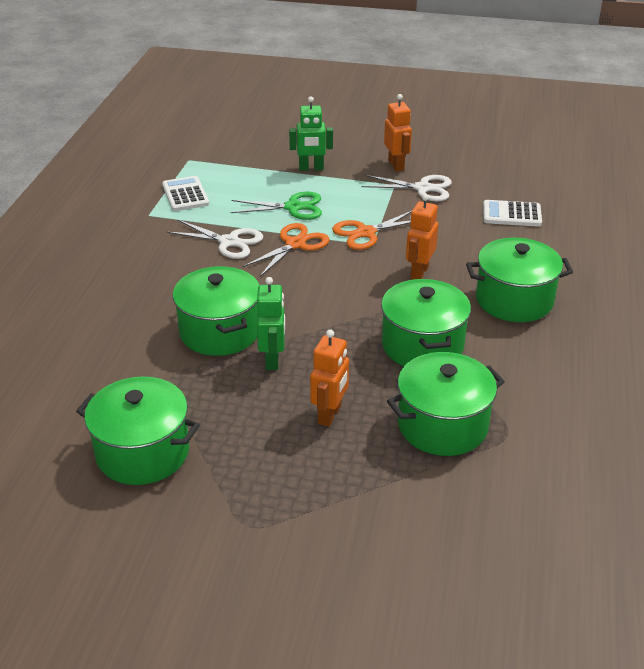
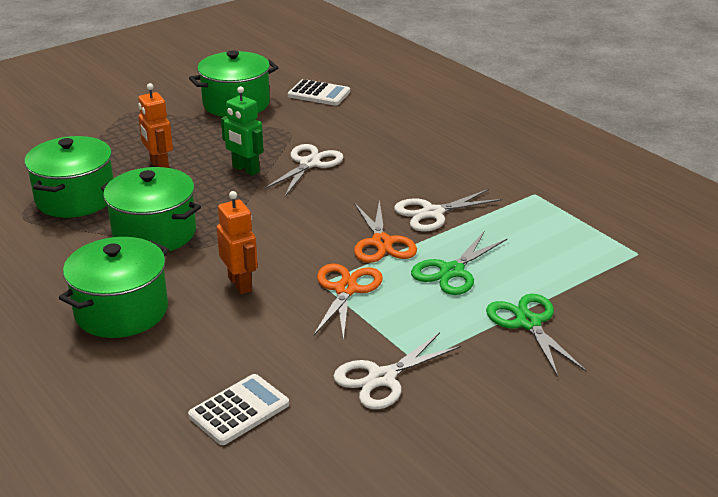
camera: 130 degrees right, 5 degrees down
white calculator [162,176,209,211] -> white calculator moved to [288,79,350,106]
green pot [173,266,259,356] -> white scissors [263,144,343,196]
green robot [289,96,333,171] -> green scissors [486,294,586,377]
orange robot [384,94,412,172] -> none

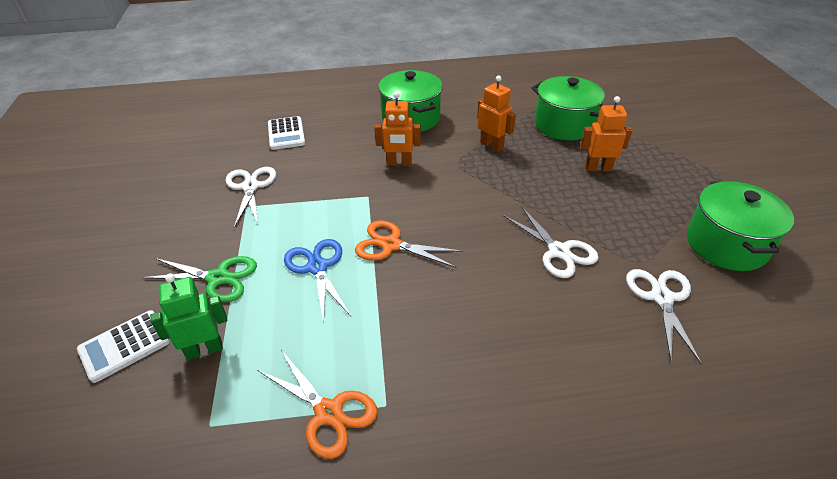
camera: 120 degrees right, 10 degrees up
green pot [101,167,201,252] -> orange robot [477,75,516,152]
green robot [221,86,263,176] -> green robot moved to [150,273,227,360]
white calculator [288,79,350,106] -> white calculator moved to [77,310,170,383]
orange scissors [313,264,383,342] -> orange scissors moved to [257,350,378,459]
white scissors [394,189,503,232] -> white scissors moved to [626,269,702,365]
green scissors [411,232,507,295] -> blue scissors [284,239,351,324]

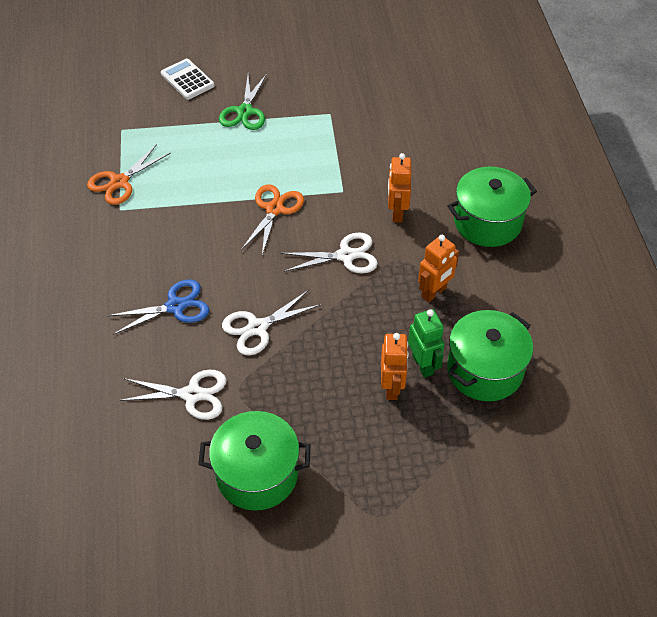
camera: 90 degrees right, 10 degrees up
green robot [150,273,227,360] -> green robot moved to [408,309,444,378]
white scissors [226,167,276,228] -> white scissors moved to [281,232,378,273]
white calculator [268,116,305,150] -> none
blue scissors [284,239,351,324] -> blue scissors moved to [107,279,210,335]

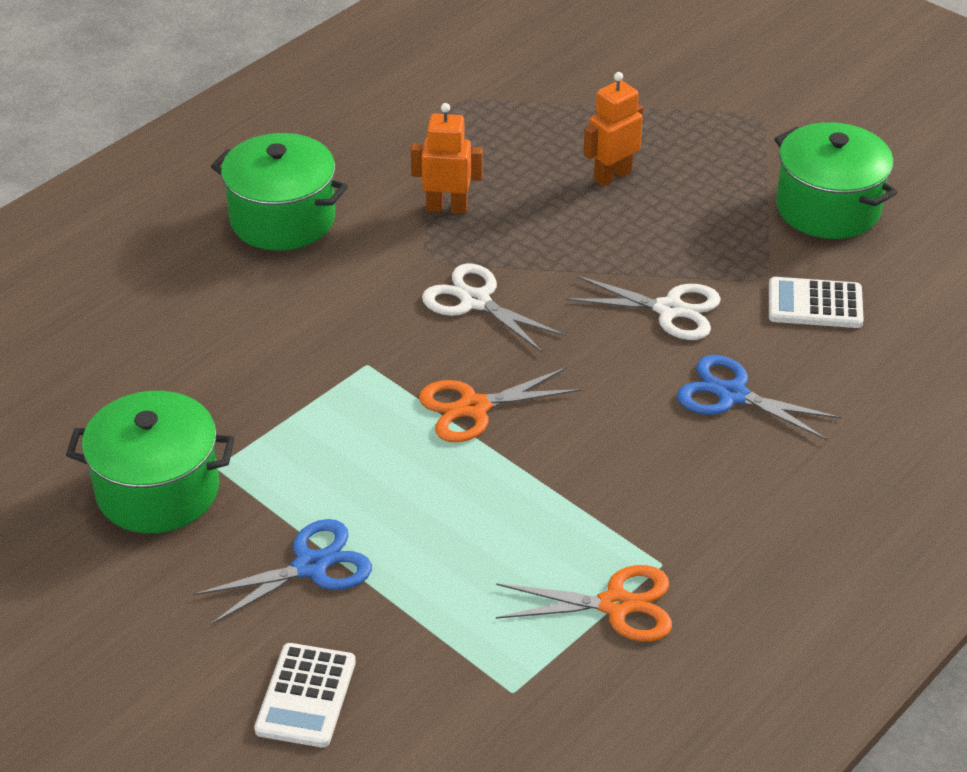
camera: 130 degrees left, 10 degrees down
white scissors [119,370,227,420] -> white calculator [769,277,864,328]
green scissors [219,74,267,130] -> blue scissors [193,519,372,625]
orange robot [388,153,411,223] -> none
green robot [408,309,444,378] -> none
green pot [447,310,533,402] -> green pot moved to [66,391,235,533]

